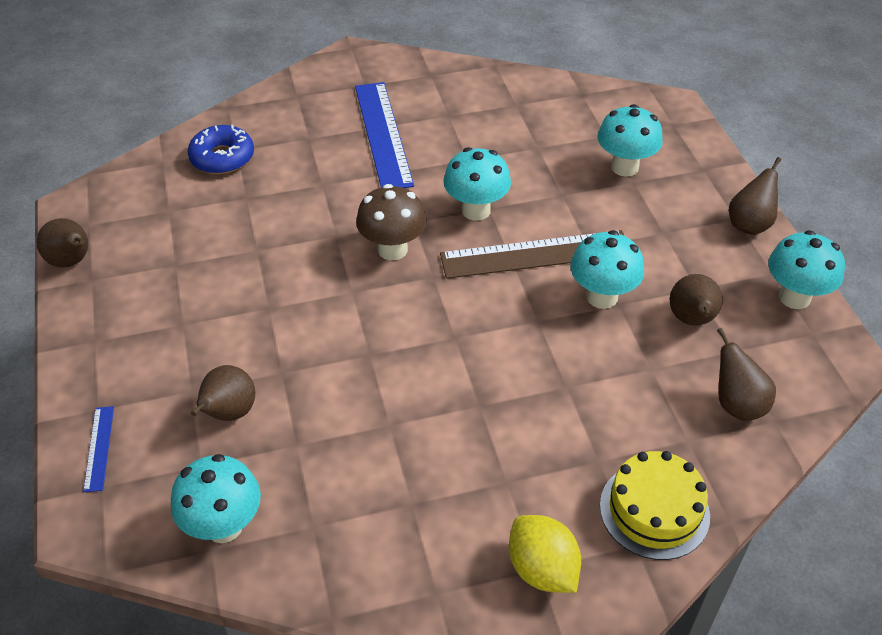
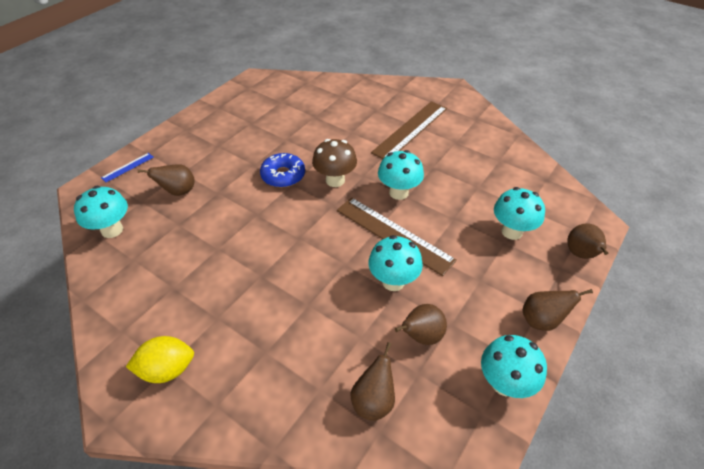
camera: 50 degrees right, 0 degrees up
brown pear [36,218,88,268] -> brown pear moved to [567,223,608,259]
blue donut [188,125,254,174] -> blue donut moved to [260,153,305,188]
blue ruler [355,82,414,188] -> brown ruler [371,101,447,159]
yellow lemon [509,515,581,593] -> yellow lemon turned 60 degrees clockwise [126,336,194,383]
yellow cake [600,451,710,560] -> none

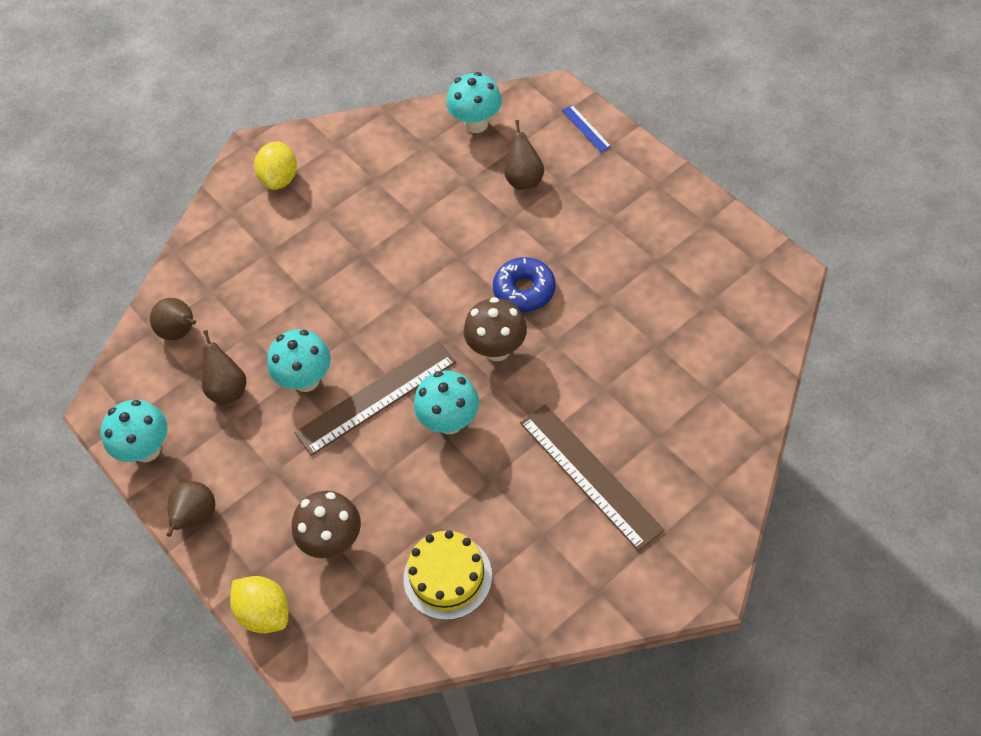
camera: 110 degrees right, 10 degrees up
turquoise mushroom [494,187,545,240] -> brown mushroom [292,491,361,558]
brown pear [567,223,608,259] -> yellow lemon [230,576,289,633]
none -> yellow cake [404,530,492,620]

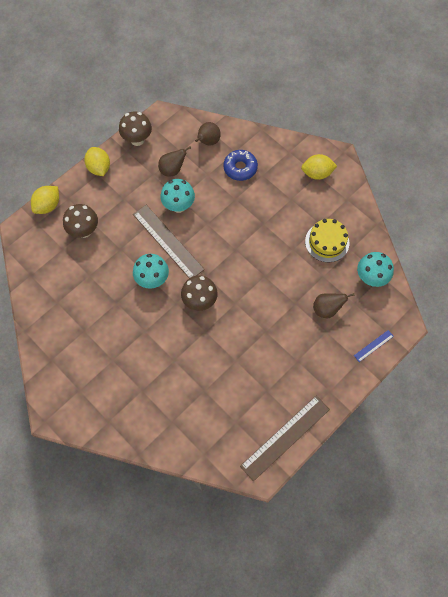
camera: 80 degrees right, 10 degrees up
turquoise mushroom [101,400,167,463] -> brown mushroom [119,112,152,146]
brown pear [166,481,215,537] -> yellow lemon [84,147,110,176]
yellow cake [404,530,492,620] -> yellow cake moved to [305,219,349,262]
blue donut [493,257,556,312] -> blue donut moved to [223,150,258,181]
brown ruler [520,404,665,551] -> brown ruler moved to [240,396,330,482]

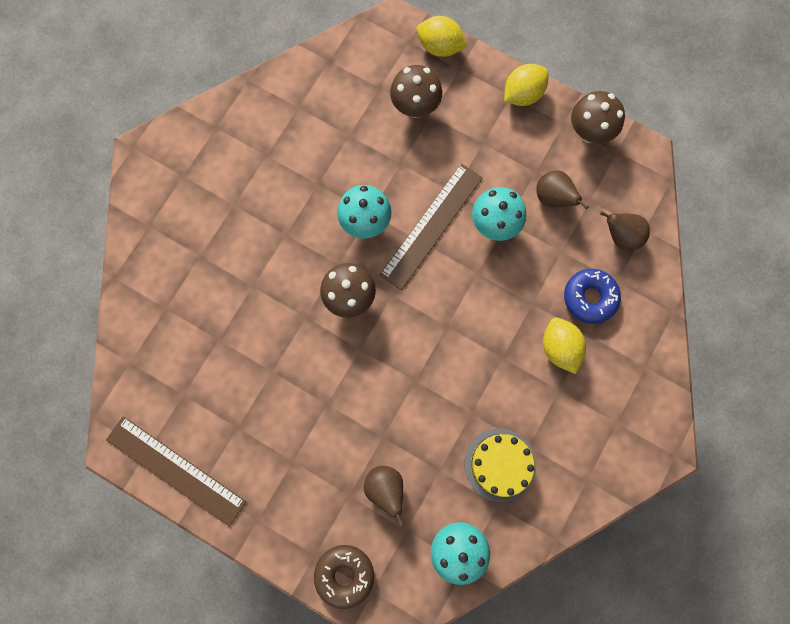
camera: 75 degrees right, 10 degrees up
yellow lemon [301,154,337,180] -> yellow lemon moved to [543,317,586,374]
blue ruler [354,330,394,362] -> brown donut [314,545,374,609]

